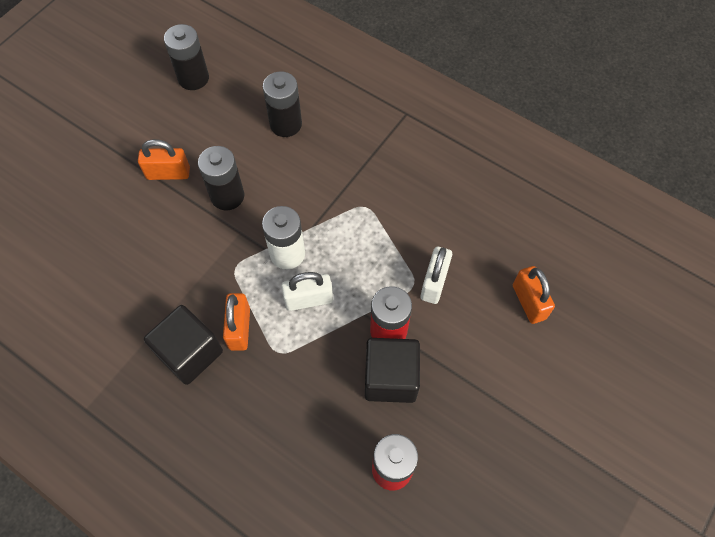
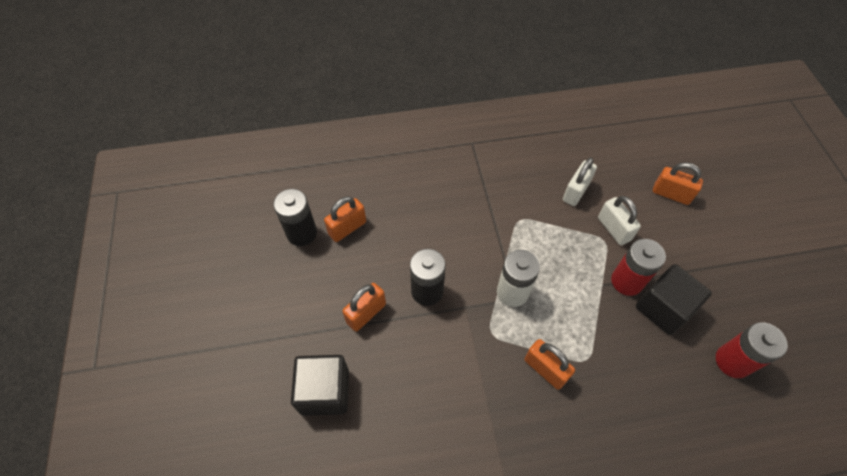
camera: 45 degrees left, 5 degrees down
black cube [144,305,223,385] -> black cube moved to [291,355,349,416]
black battery [263,71,302,137] -> none
white padlock [281,272,333,311] -> white padlock moved to [563,158,597,206]
none -> orange padlock [324,196,366,242]

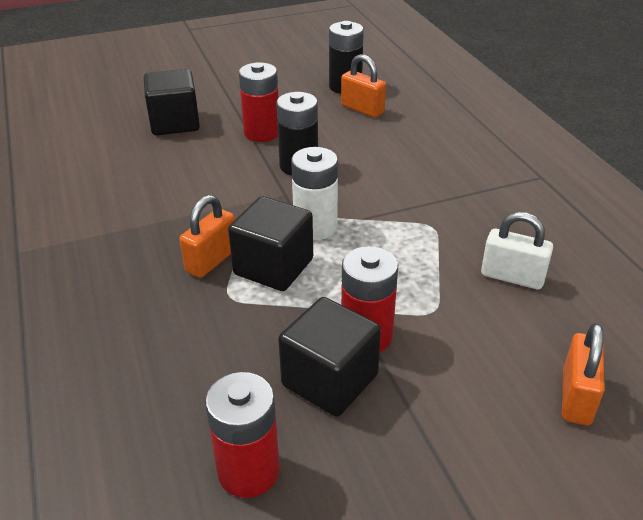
camera: 80 degrees right, 20 degrees down
orange padlock [342,283,386,331] -> red battery [239,62,278,142]
white padlock [598,196,641,246] -> none
none -> black cube [228,196,313,291]

